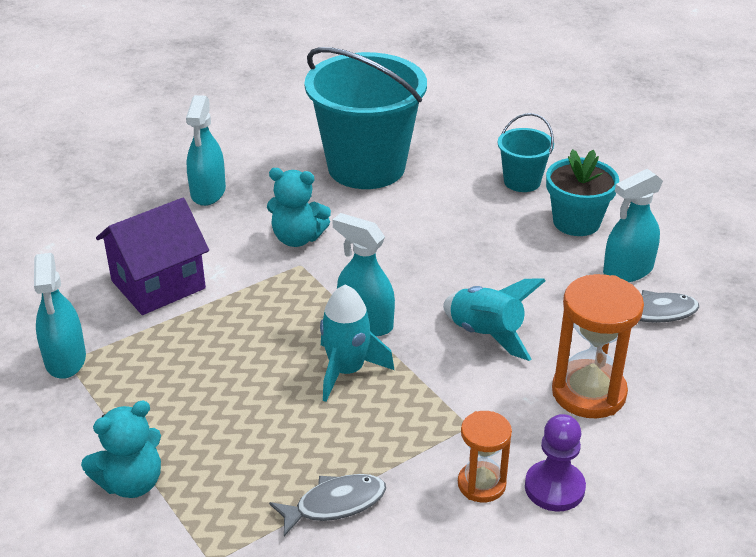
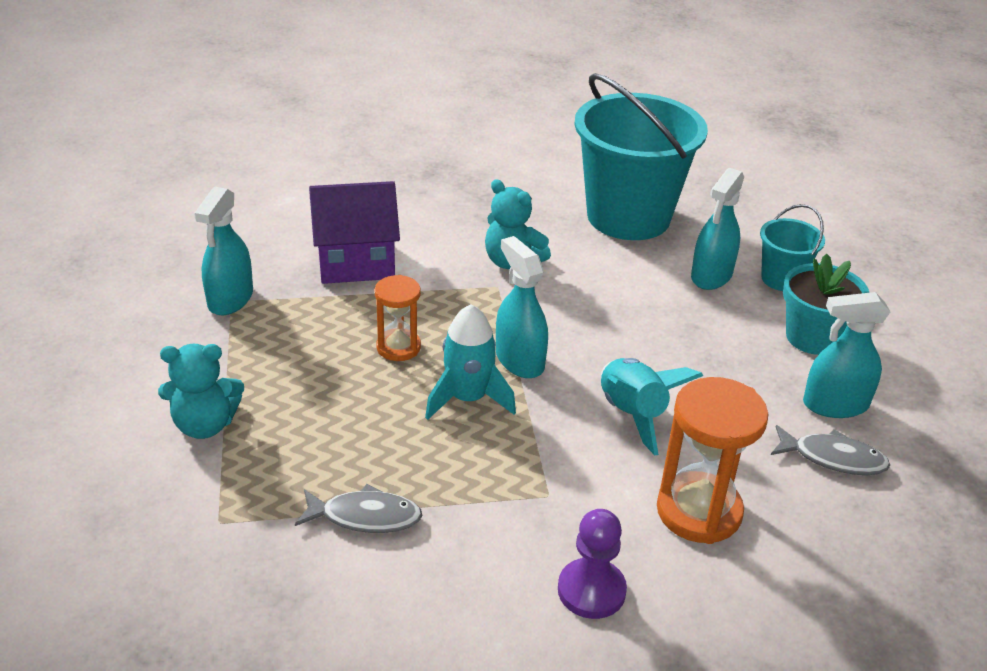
camera: 25 degrees right, 0 degrees up
turquoise spray bottle [186,95,226,206] -> turquoise spray bottle moved to [691,168,744,290]
orange hourglass [458,411,512,503] -> orange hourglass moved to [375,275,421,361]

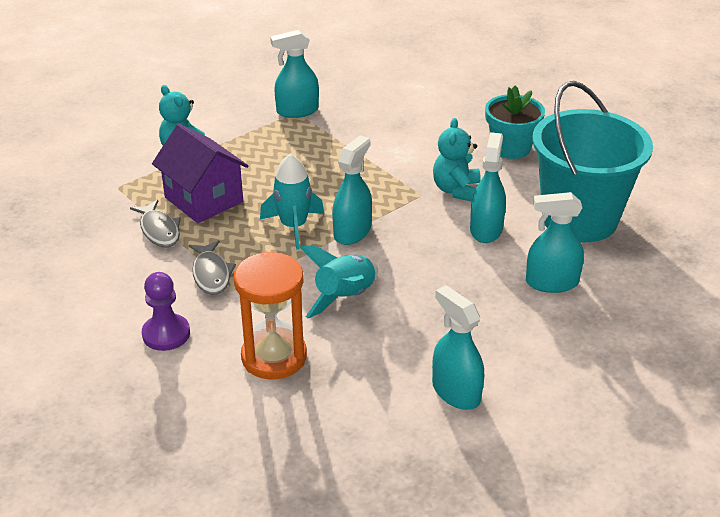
camera: 60 degrees right, 0 degrees up
purple house [309,181,400,284] -> purple house moved to [152,124,248,223]
orange hourglass [375,275,421,361] -> none
turquoise bucket [760,204,825,291] -> none
grey fish [771,425,890,475] -> grey fish moved to [189,240,236,295]
turquoise flower pot [783,254,869,355] -> turquoise flower pot moved to [485,85,545,159]
none -> turquoise spray bottle [470,132,506,243]

